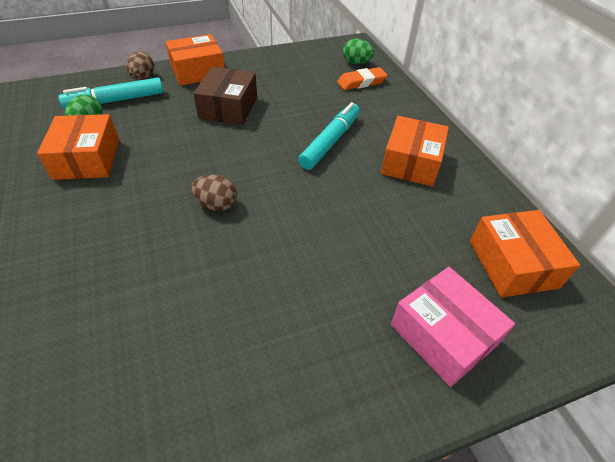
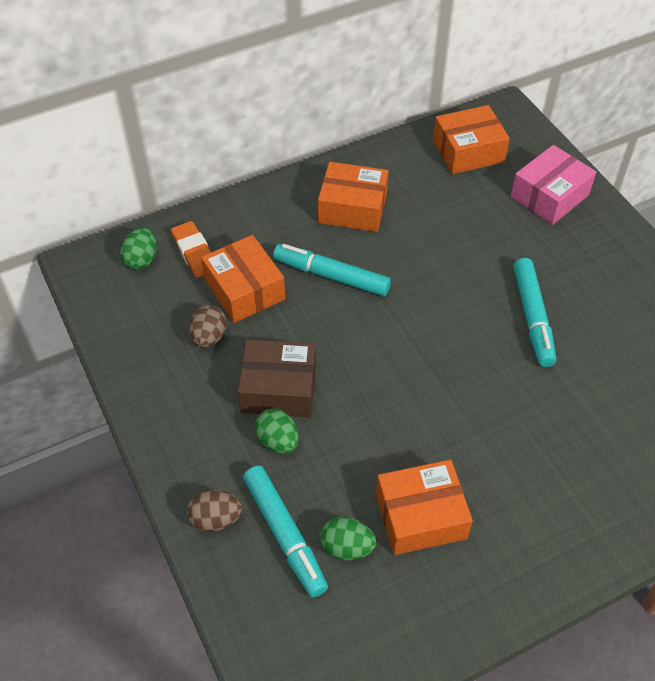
camera: 95 degrees left, 5 degrees up
orange box [166,34,225,86] -> orange box moved to [201,235,285,323]
brown egg [191,175,237,211] -> brown egg moved to [189,305,227,348]
none -> green egg [255,409,299,453]
none -> turquoise marker [513,258,556,367]

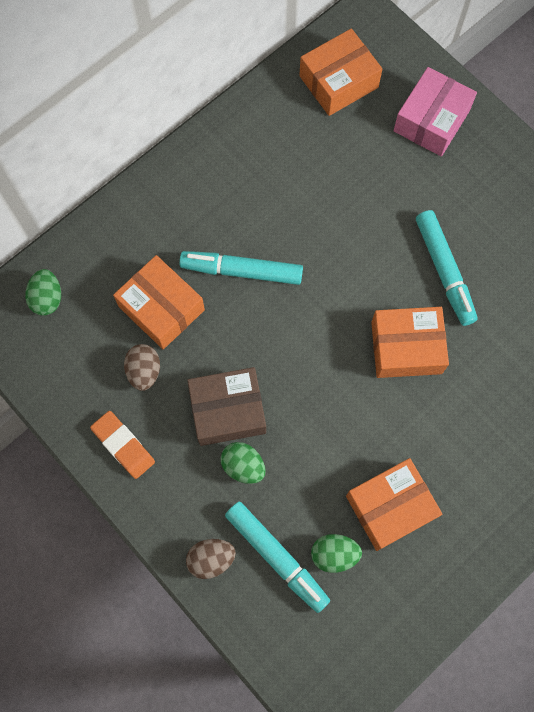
camera: 15 degrees left, 20 degrees up
orange eraser [171,221,211,278] -> orange eraser moved to [90,411,155,479]
orange box [318,162,389,232] -> orange box moved to [371,307,449,378]

